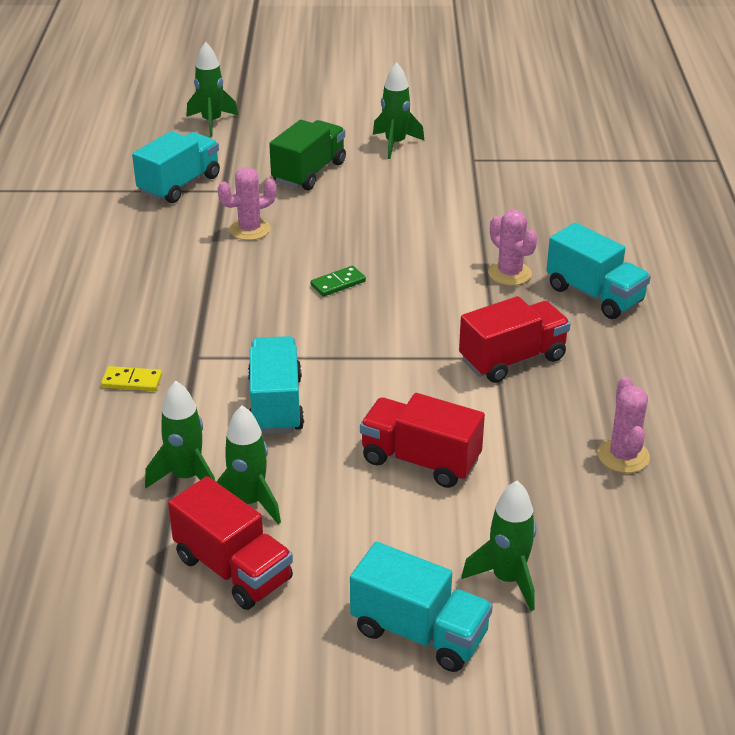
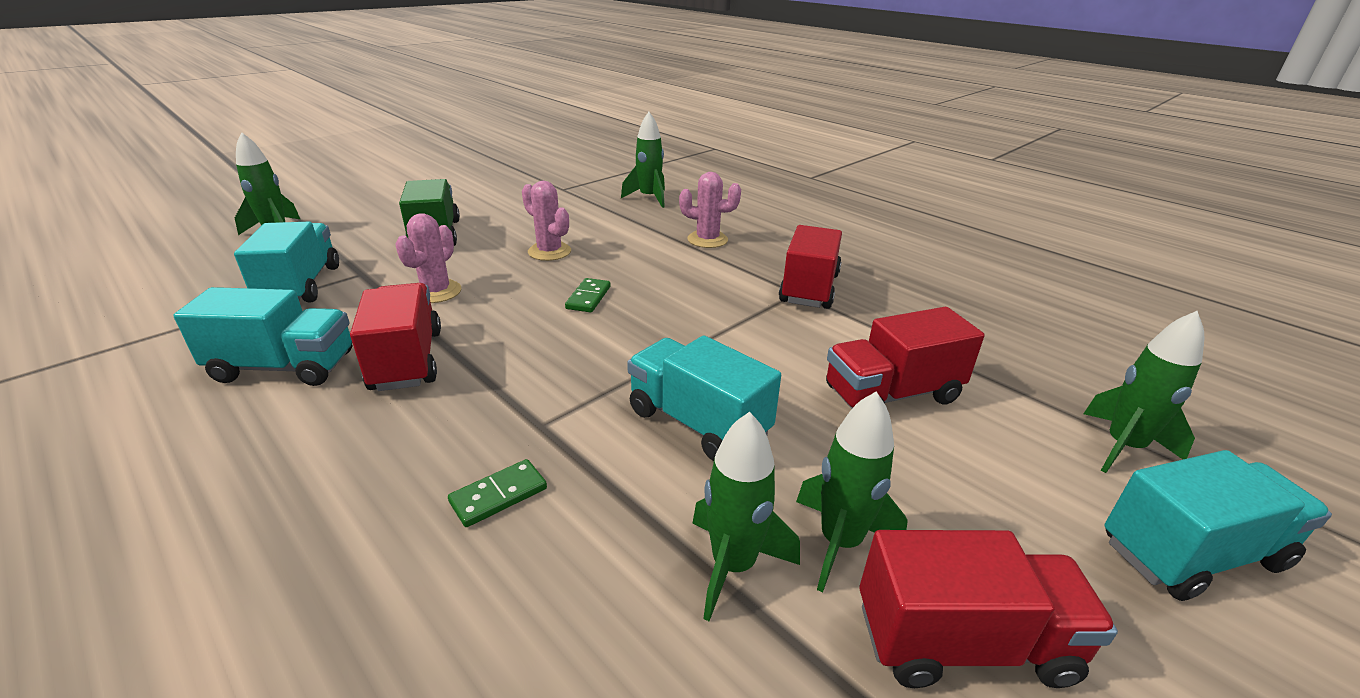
camera: 45 degrees left, 5 degrees down
yellow domino [101,366,162,391] -> green domino [448,459,547,527]
green rocket [373,62,425,159] -> green rocket moved to [621,112,665,208]
turquoise truck [546,222,651,319] -> turquoise truck moved to [173,287,352,386]
pink cactus [598,377,650,473] -> pink cactus moved to [522,181,571,261]
none -> red truck [350,283,441,391]

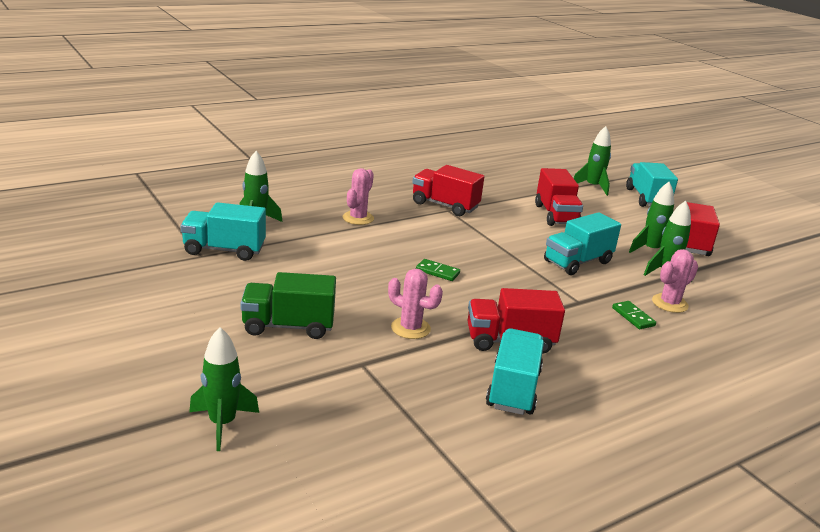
camera: 80 degrees left, 5 degrees down
turquoise truck [234,222,339,302] -> turquoise truck moved to [181,202,266,261]
pink cactus [522,181,571,261] -> pink cactus moved to [652,249,698,313]

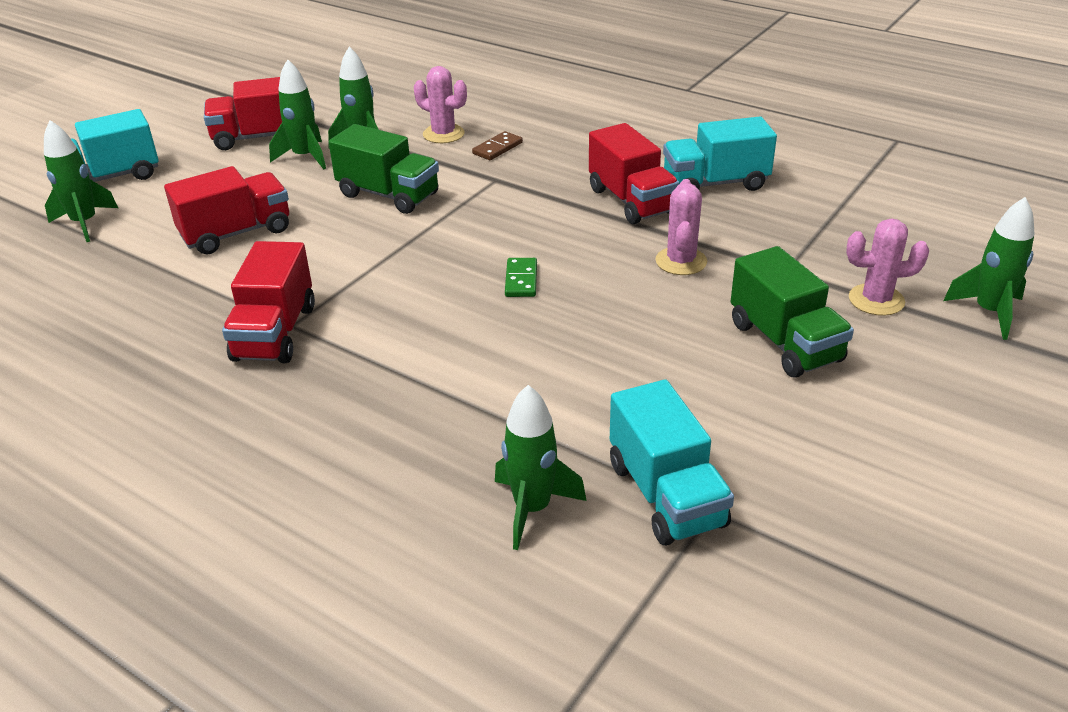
camera: 110 degrees left, 10 degrees up
pink cactus [343,168,374,225] -> pink cactus moved to [846,219,929,316]
turquoise truck [544,212,621,275] -> green truck [329,124,439,214]
green domino [612,301,656,329] -> brown domino [472,131,523,160]

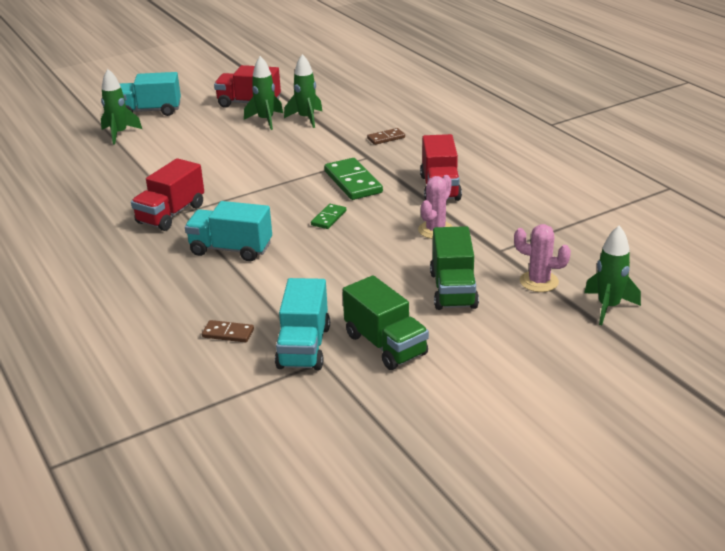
camera: 25 degrees right, 5 degrees down
red truck [164,166,289,254] -> none
green truck [329,124,439,214] -> green truck moved to [343,275,429,370]
pink cactus [414,66,467,143] -> none
green rocket [495,385,586,550] -> brown domino [202,320,254,342]
turquoise truck [663,116,777,191] -> turquoise truck moved to [185,201,272,262]
none -> green domino [324,158,383,200]

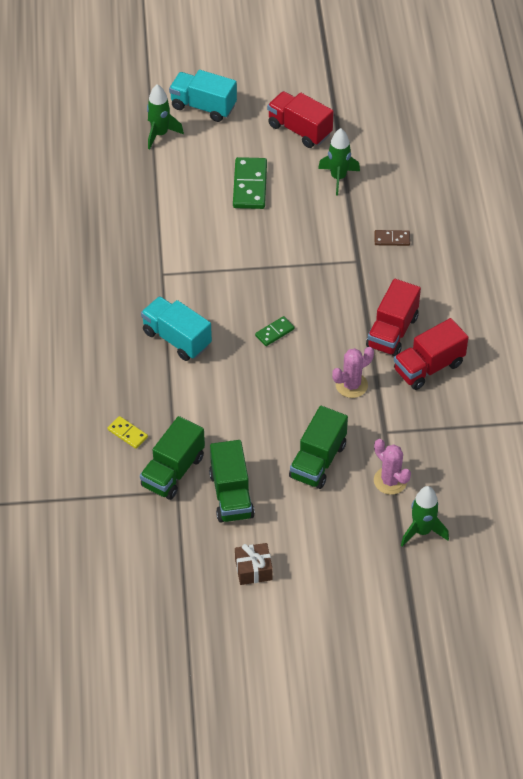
camera: 25 degrees right, 20 degrees up
red truck [131,158,204,231] -> red truck moved to [394,318,469,390]
brown domino [202,320,254,342] -> yellow domino [108,416,148,449]
green rocket [244,56,283,130] -> none
turquoise truck [275,278,330,370] -> green truck [140,416,205,500]
green domino [324,158,383,200] -> green domino moved to [233,157,267,209]
none -> brown gift [235,543,273,585]

